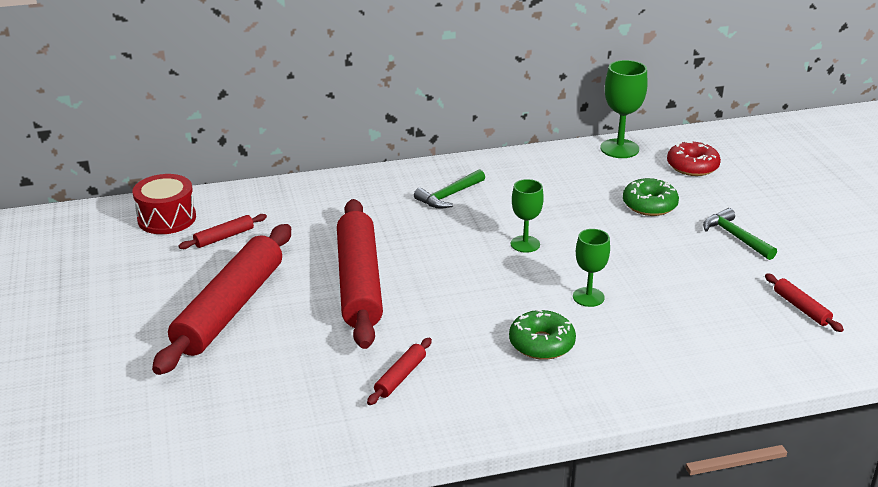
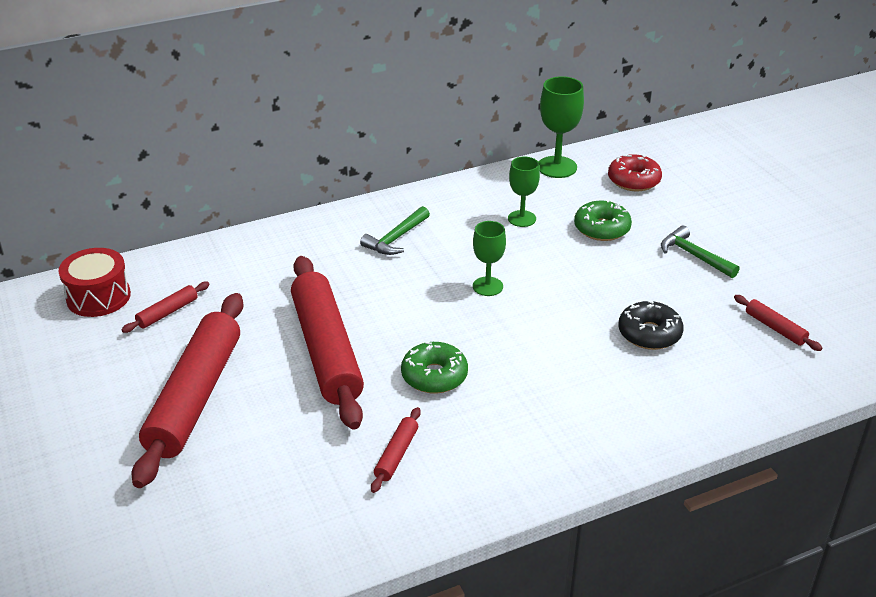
camera: 10 degrees left, 5 degrees up
green donut [509,309,576,360] -> green donut moved to [401,342,468,394]
green goblet [573,229,610,307] -> green goblet moved to [508,157,540,227]
none -> black donut [618,300,684,350]

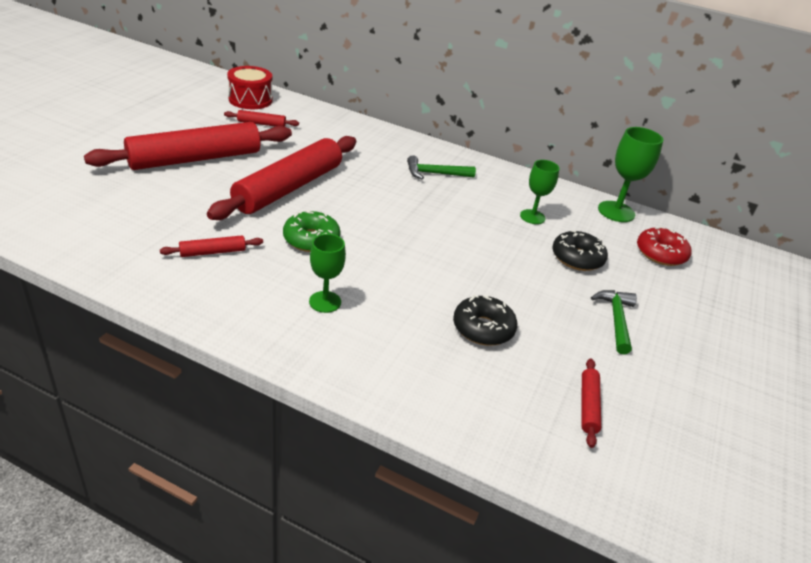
camera: 45 degrees right, 0 degrees up
green goblet [473,221,506,296] -> green goblet moved to [309,234,346,313]
green donut [574,199,632,241] -> black donut [552,230,608,271]

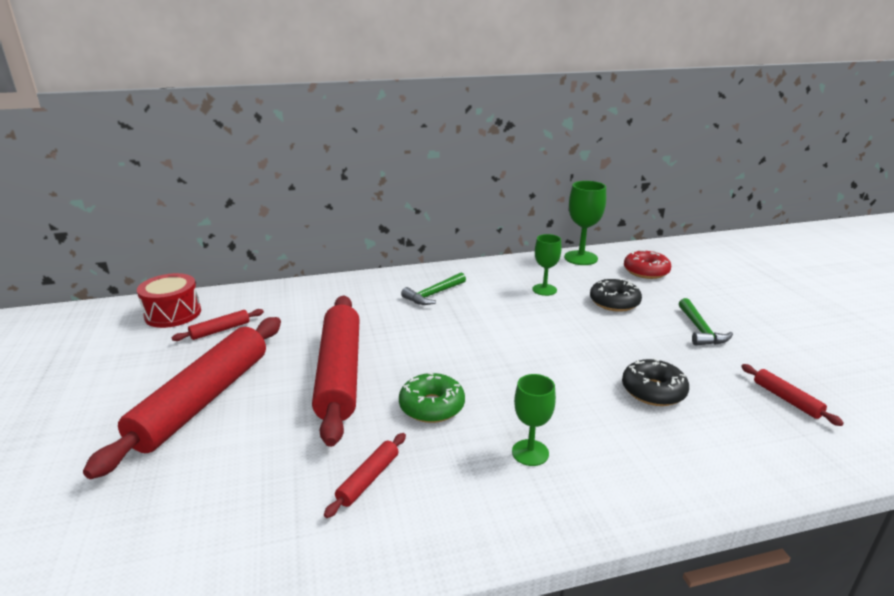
camera: 35 degrees left, 10 degrees down
green hammer [591,290,637,355] -> green hammer turned 150 degrees counterclockwise [679,298,733,346]

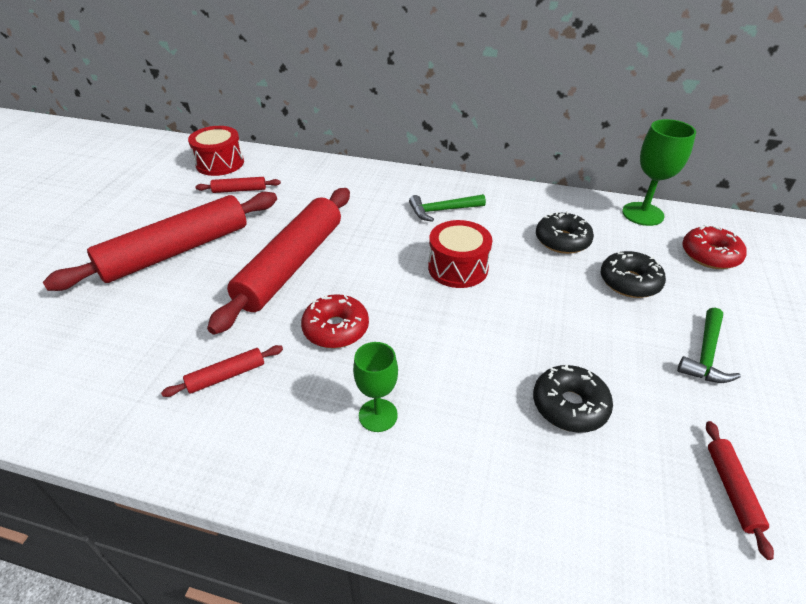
camera: 30 degrees right, 15 degrees up
green donut [399,372,465,423] -> red donut [301,294,369,348]
green goblet [532,234,562,296] -> black donut [536,211,594,254]
none -> red drum [428,220,492,288]

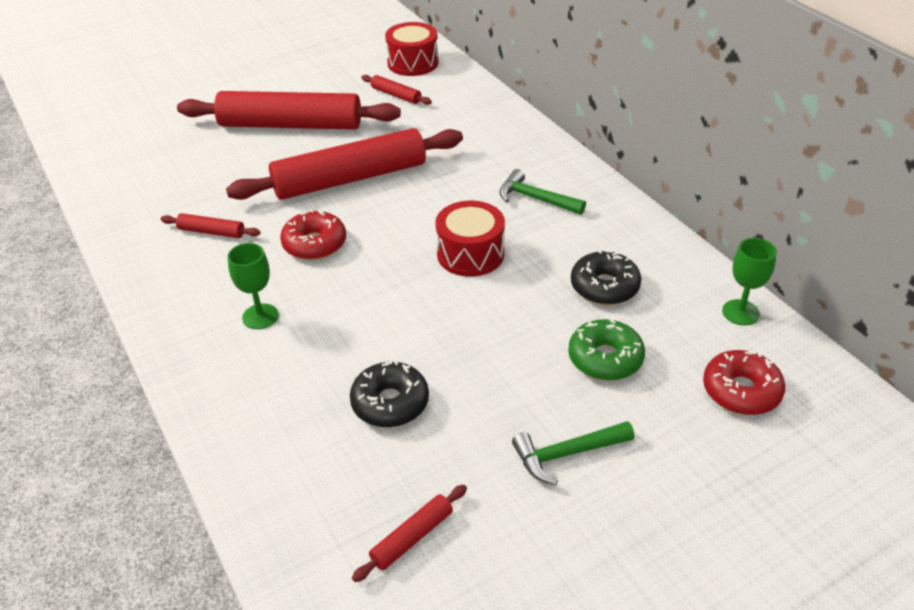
camera: 45 degrees right, 0 degrees up
black donut [601,251,666,298] -> green donut [568,319,645,381]
green goblet [622,119,696,226] -> green goblet [722,238,777,325], size x0.66

